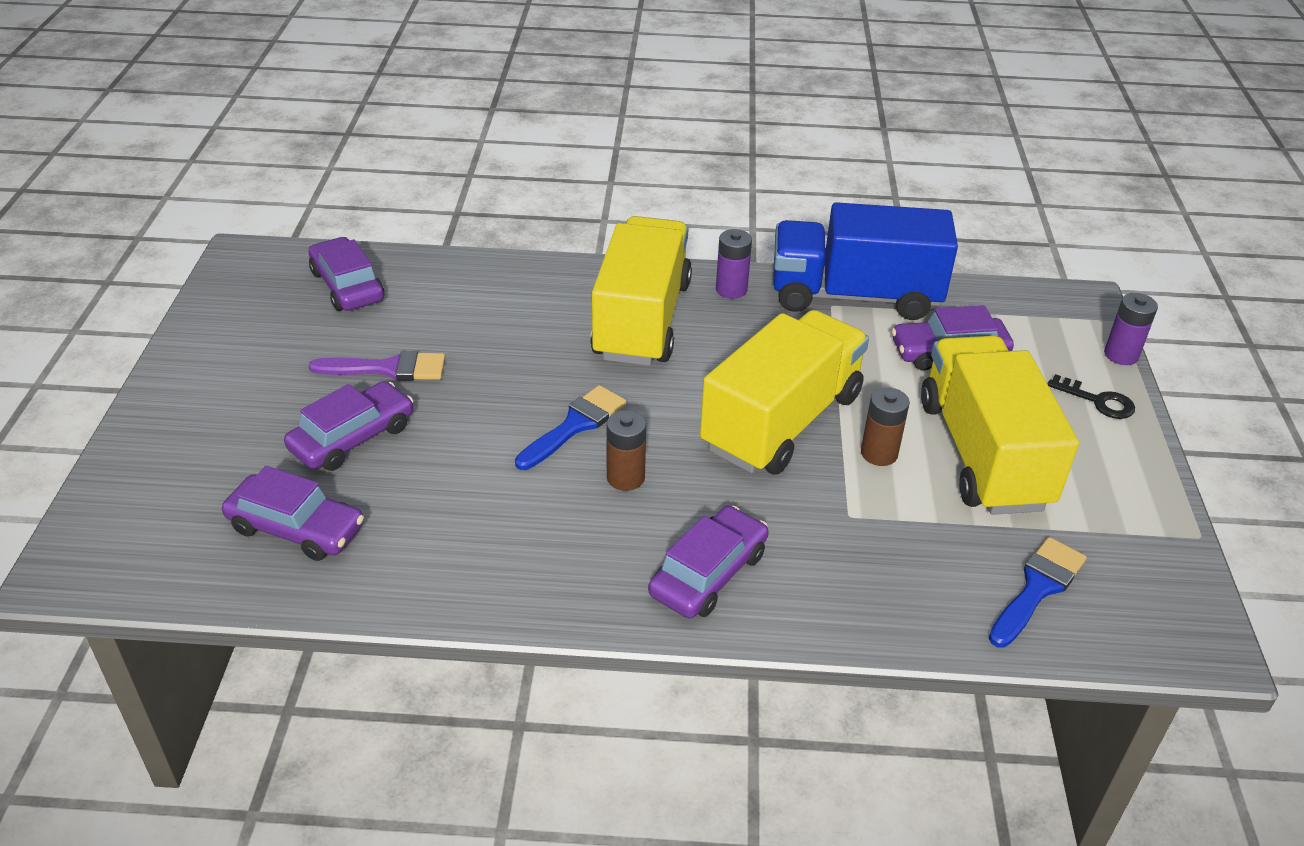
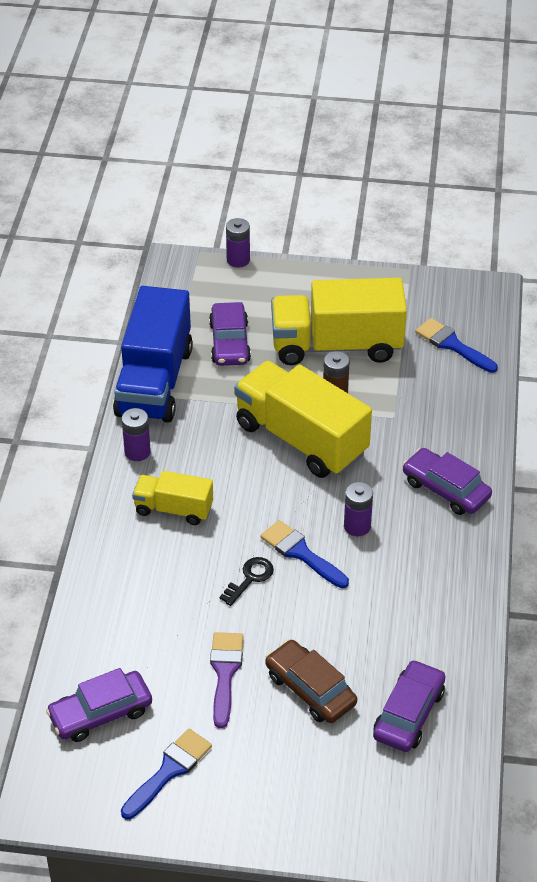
camera: 85 degrees left, 5 degrees up
purple car [284,381,413,471] -> brown car [265,640,357,723]
yellow truck [590,216,692,366] -> yellow truck [132,471,213,525], size x0.54
brown battery [607,410,646,491] -> purple battery [344,482,373,537]
black key [1048,374,1135,419] -> black key moved to [220,557,274,606]
none -> blue brush [121,728,212,819]

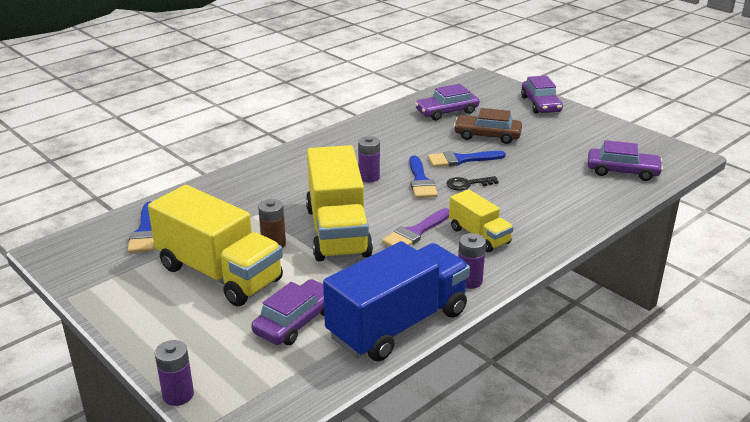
camera: 140 degrees left, 15 degrees down
blue brush [121,728,212,819] -> blue brush moved to [428,151,506,167]
purple brush [210,632,243,728] -> purple brush moved to [382,208,449,246]
brown car [265,640,357,723] -> brown car turned 105 degrees clockwise [454,108,522,144]
purple car [403,448,492,515] -> purple car moved to [521,76,563,114]

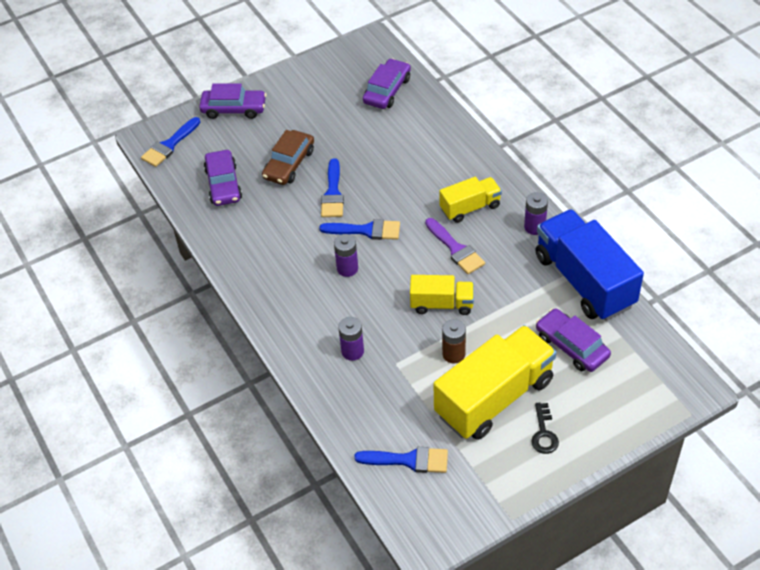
camera: 75 degrees left, 20 degrees up
purple battery [155,340,194,406] -> purple battery moved to [338,317,364,361]
yellow truck [306,145,373,261] -> yellow truck [410,275,474,315], size x0.54
black key [446,176,499,190] -> black key moved to [531,403,559,454]
none -> blue brush [141,117,200,167]

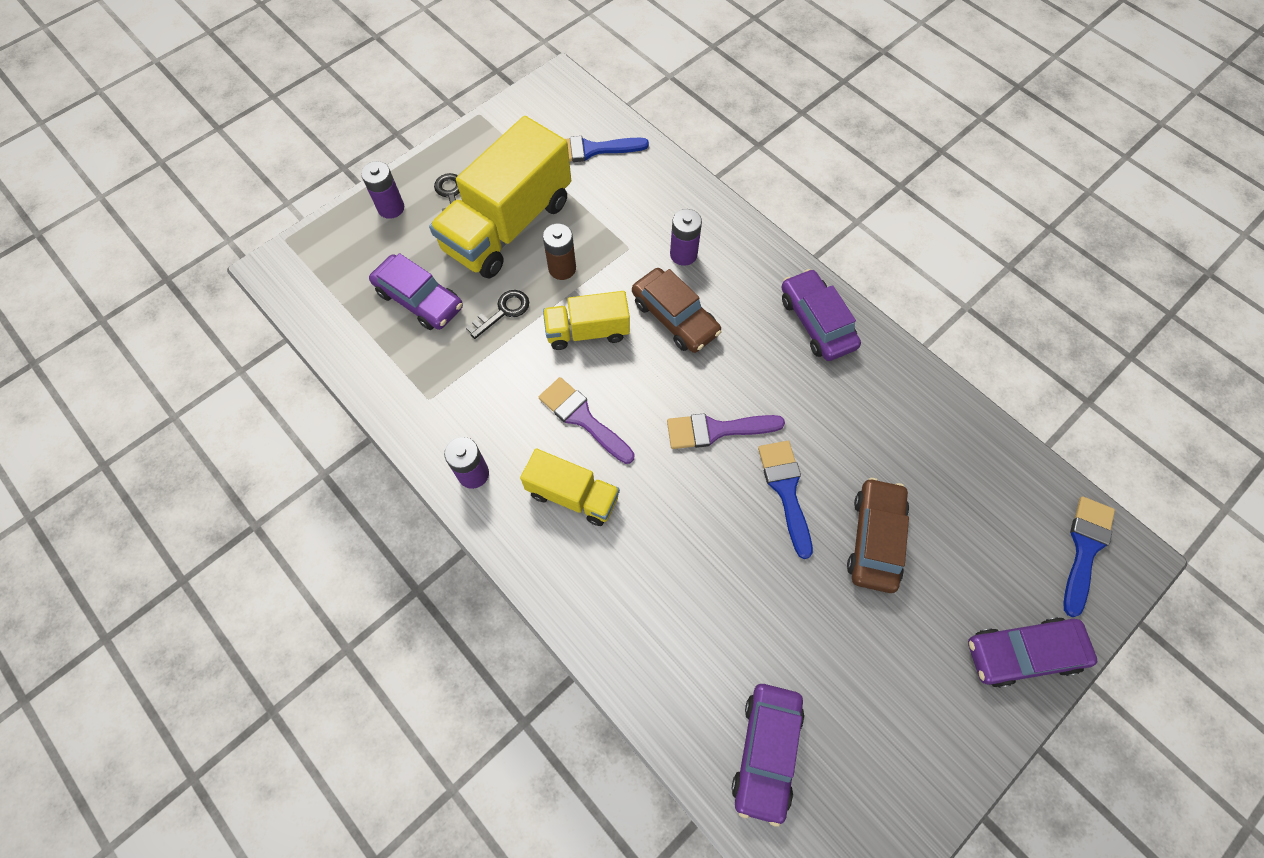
camera: 165 degrees right, 15 degrees up
purple car [204,150,242,206] -> purple car moved to [781,269,861,361]
blue brush [319,219,400,240] -> purple brush [667,413,785,449]
purple battery [334,234,358,277] -> purple battery moved to [361,161,404,219]
yellow truck [440,177,502,223] -> yellow truck turned 120 degrees counterclockwise [520,449,620,526]
blue truck [535,209,644,321] -> none
none -> black key [466,290,529,339]
none -> brown car [632,268,721,353]

